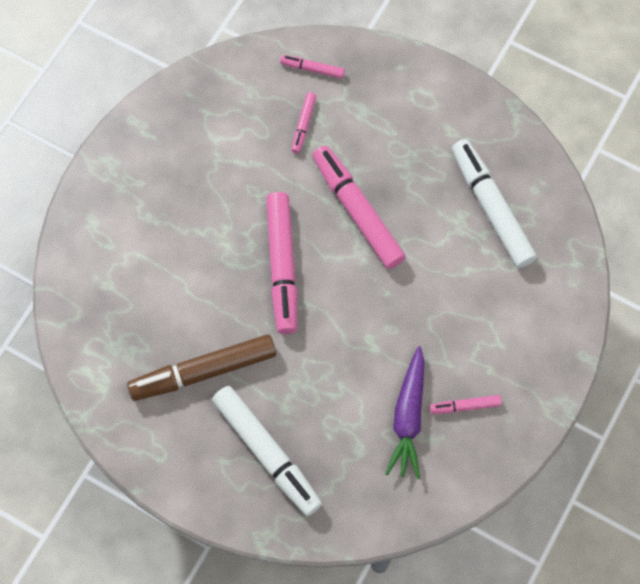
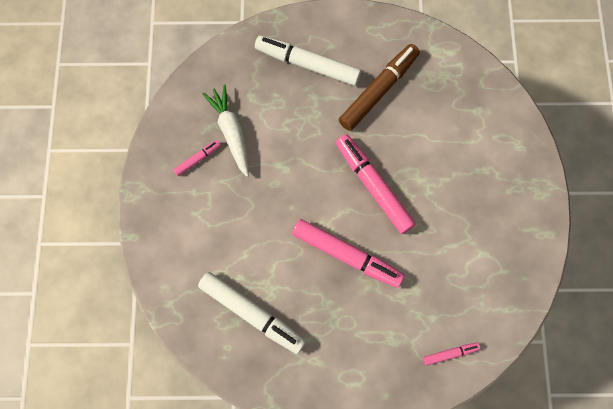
camera: 150 degrees right, 5 degrees up
pink marker [292,92,316,154] -> none
purple carrot [385,346,425,479] -> white carrot [202,84,249,177]

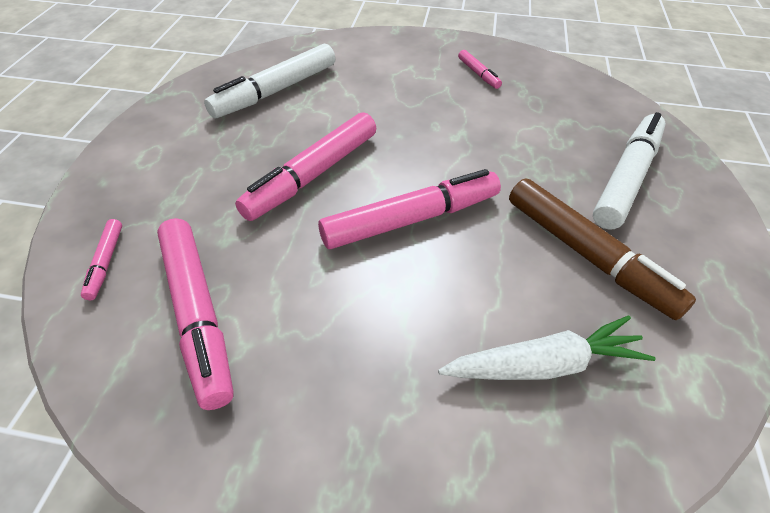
camera: 100 degrees right, 25 degrees down
white carrot [202,84,249,177] -> white carrot moved to [438,316,656,380]
none -> pink marker [157,218,234,410]

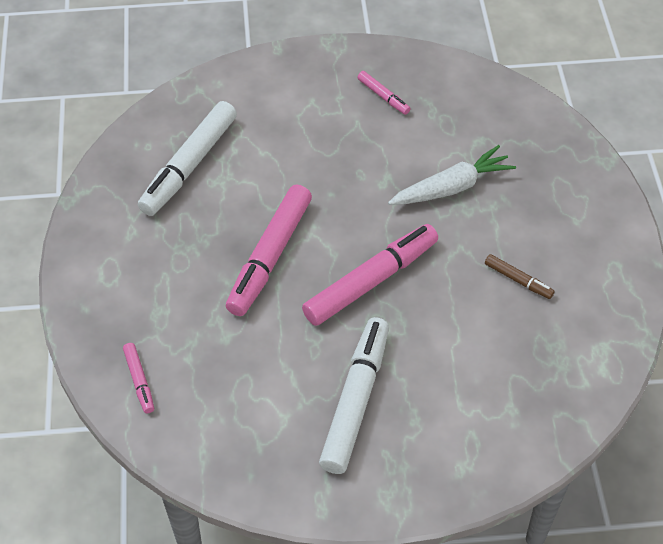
camera: 15 degrees left, 5 degrees up
pink marker [157,218,234,410] -> none
white carrot [438,316,656,380] -> white carrot moved to [388,145,516,205]
brown marker [509,178,696,320] -> brown marker [485,254,555,299], size x0.47
white marker [593,112,666,230] -> white marker moved to [319,317,389,474]

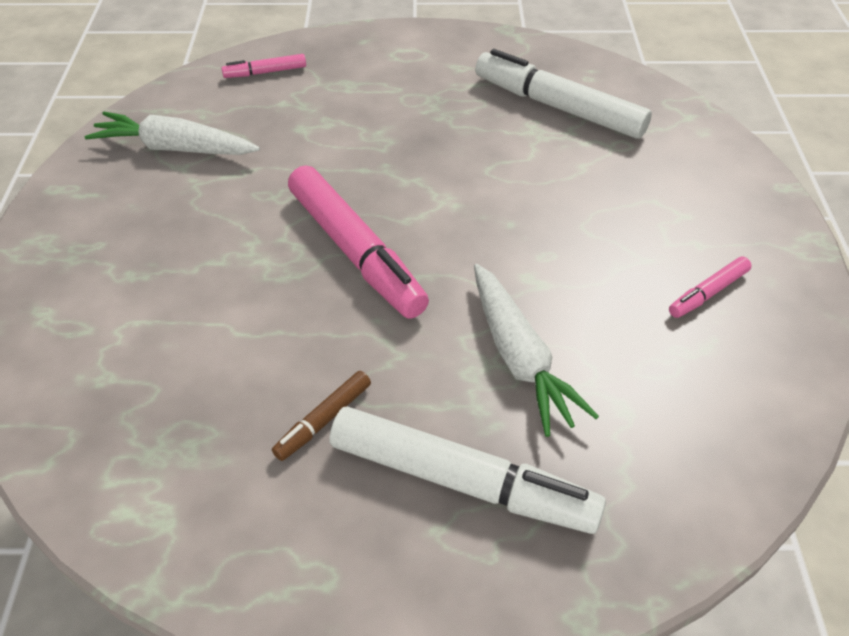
camera: 95 degrees right, 5 degrees down
pink marker [226,185,312,316] -> none
white marker [319,317,389,474] -> white marker moved to [330,407,606,534]
none -> white carrot [85,112,260,155]

